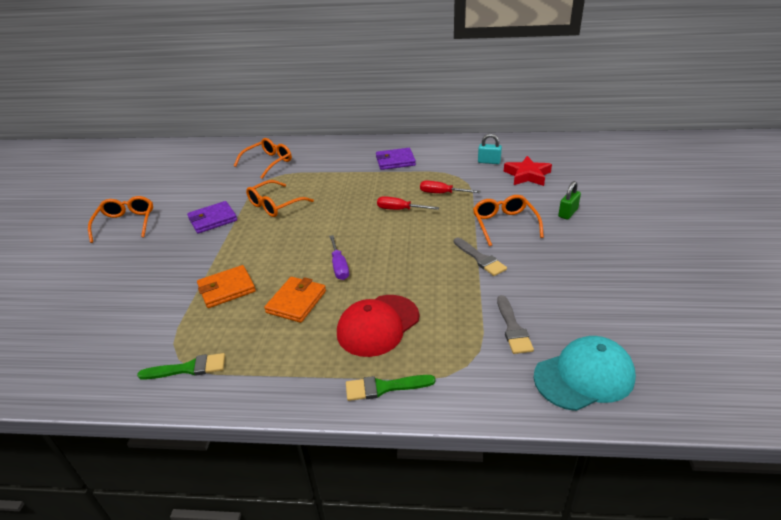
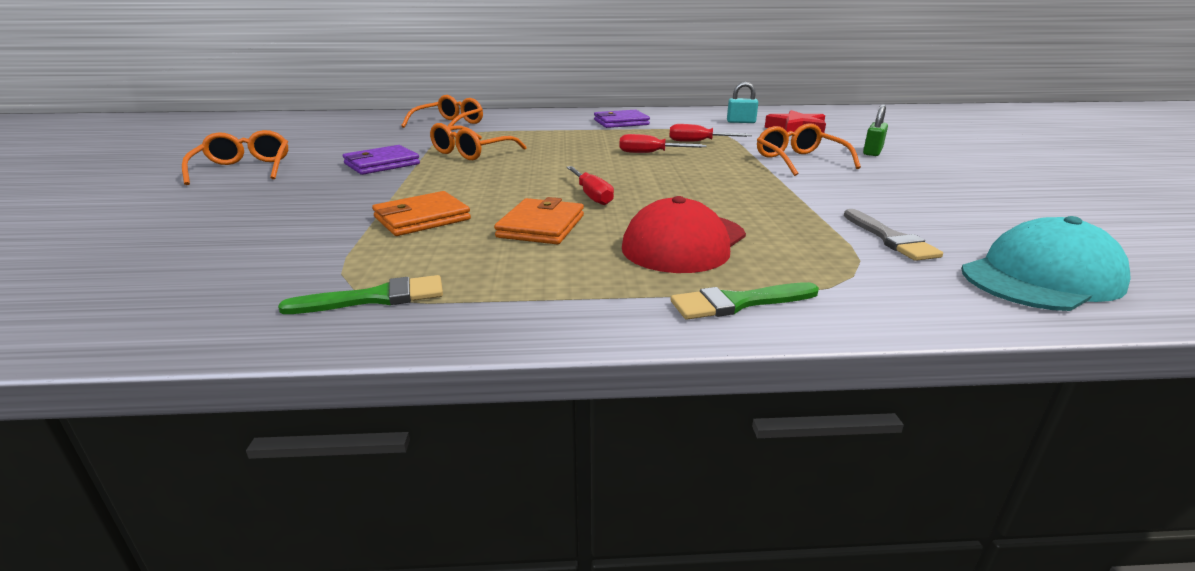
camera: 10 degrees left, 10 degrees down
purple screwdriver [329,235,349,280] -> red screwdriver [566,166,614,205]
grey brush [454,238,507,276] -> none

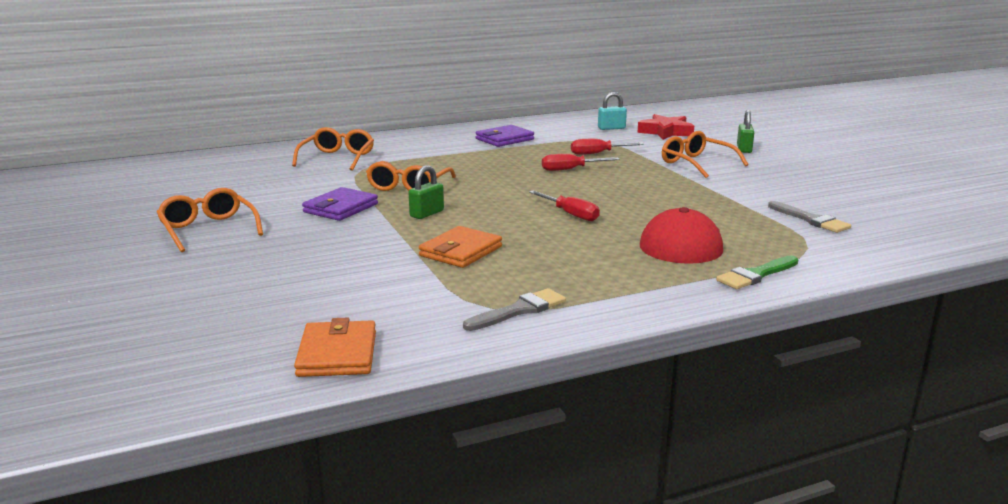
camera: 20 degrees left, 5 degrees down
green brush [278,275,443,314] -> grey brush [463,288,566,331]
orange wallet [494,197,584,244] -> orange wallet moved to [294,318,376,377]
turquoise cap [961,216,1131,311] -> none
none -> green padlock [409,165,444,219]

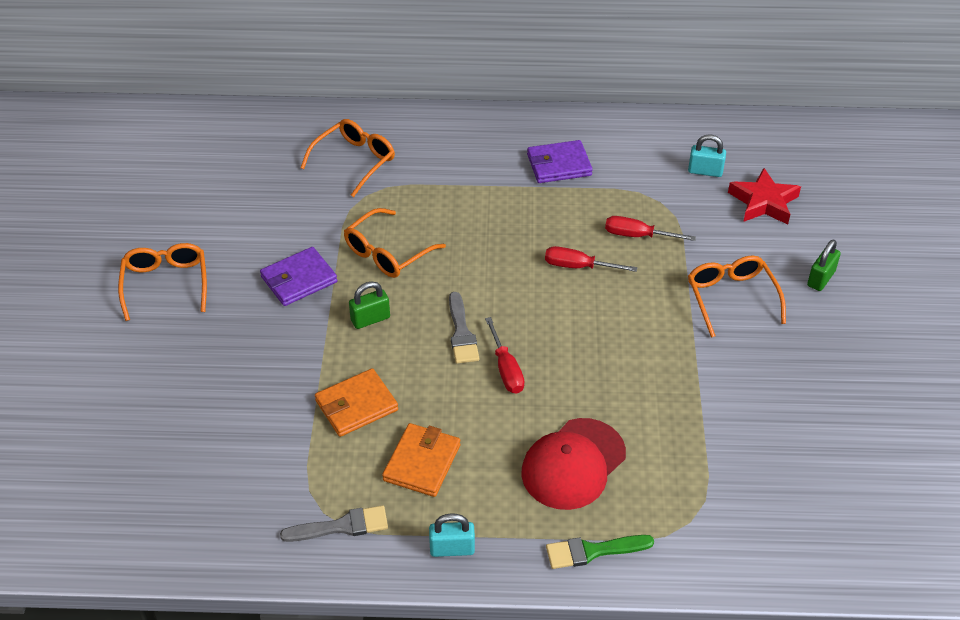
camera: 25 degrees right, 25 degrees up
orange wallet [294,318,376,377] -> orange wallet moved to [382,423,460,497]
grey brush [768,201,851,233] -> grey brush moved to [449,292,479,364]
none -> turquoise padlock [429,513,475,557]

